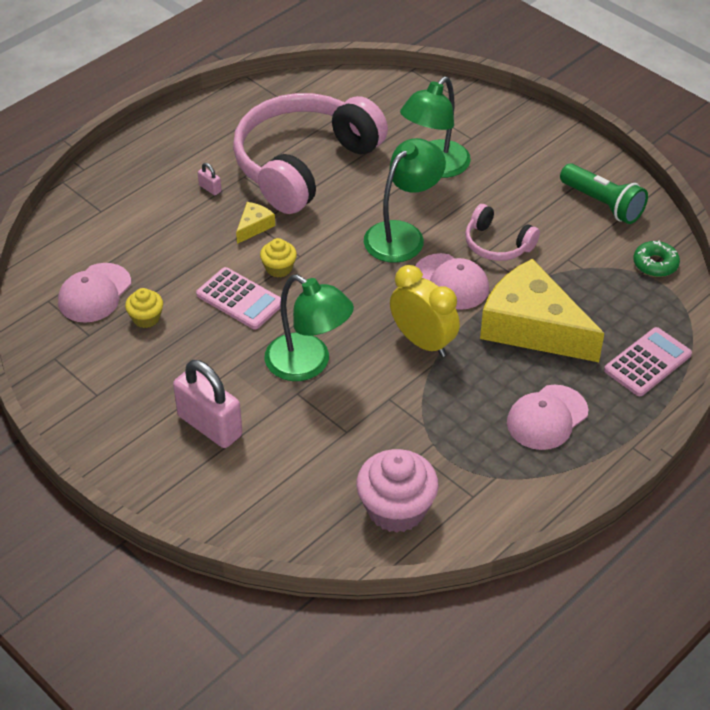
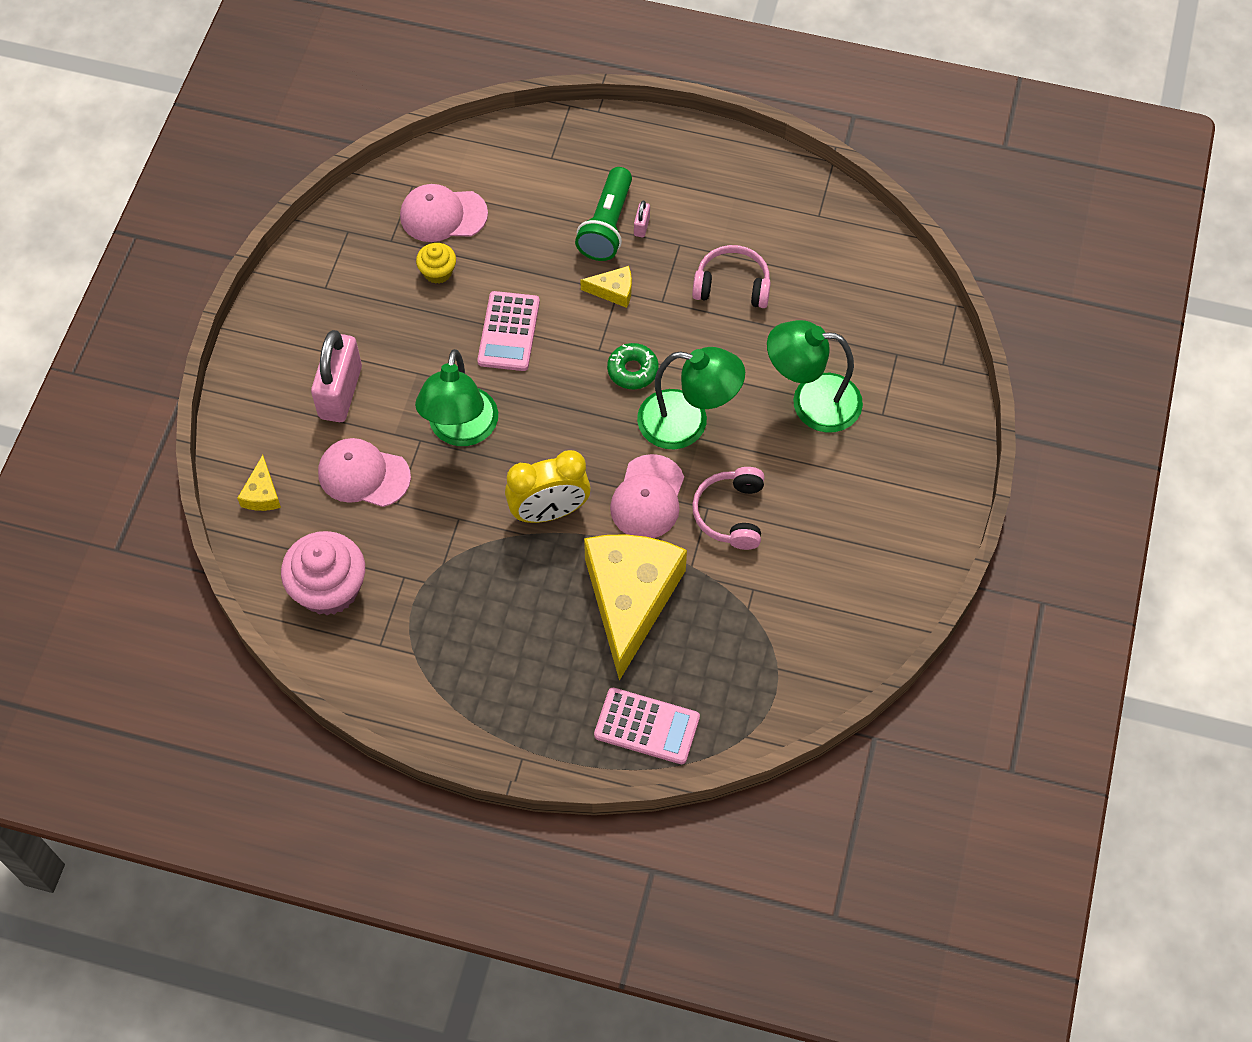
camera: 60 degrees right, 15 degrees up
pink headphones [233,93,388,214] -> pink headphones [692,245,771,308], size x0.45
yellow cupcake [260,238,297,278] -> none
yellow clock [390,265,460,357] -> yellow clock turned 60 degrees clockwise [505,450,591,523]
pink cap [507,385,588,450] -> pink cap moved to [318,438,411,507]
green flashlight [560,163,648,224] -> green flashlight moved to [575,167,632,261]
green donut [633,240,680,277] -> green donut moved to [607,343,659,389]
none -> yellow cheese [237,455,281,511]

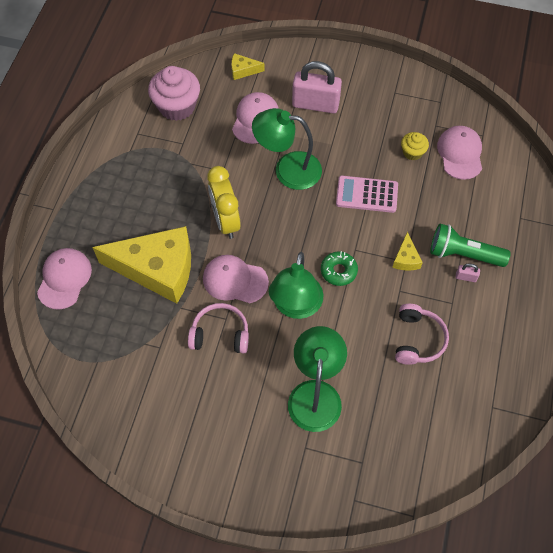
camera: 90 degrees right, 0 degrees up
pink calculator [594,688,700,764] -> pink cap [37,248,92,310]

